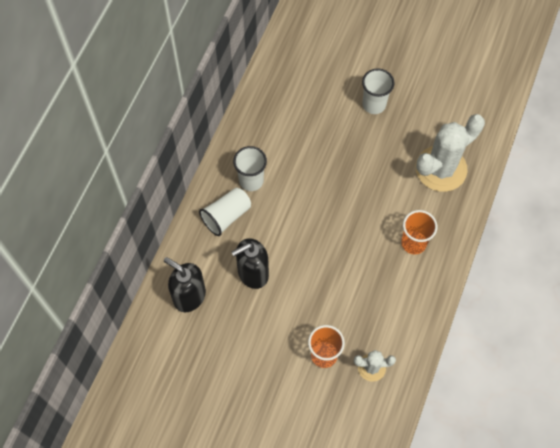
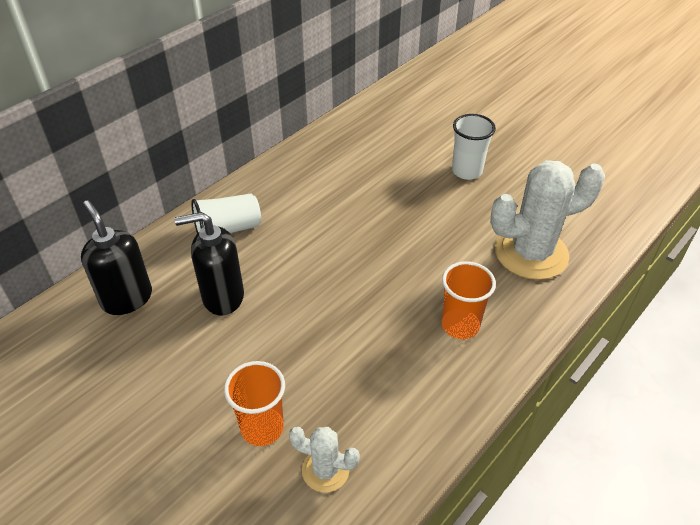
camera: 20 degrees right, 20 degrees down
white cup [233,146,267,191] -> none

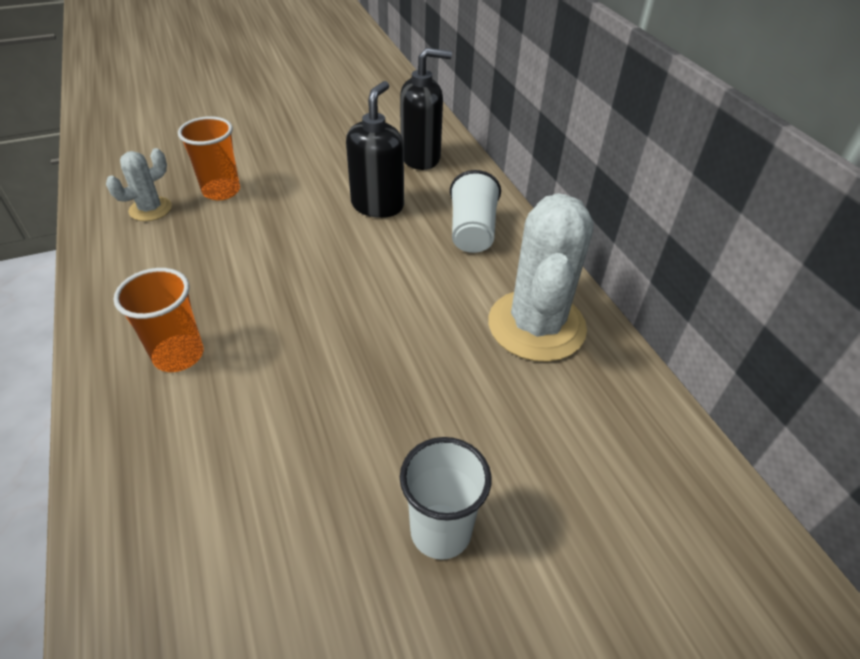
camera: 115 degrees right, 0 degrees up
white cactus [490,160,605,280] -> white cactus moved to [488,193,594,362]

